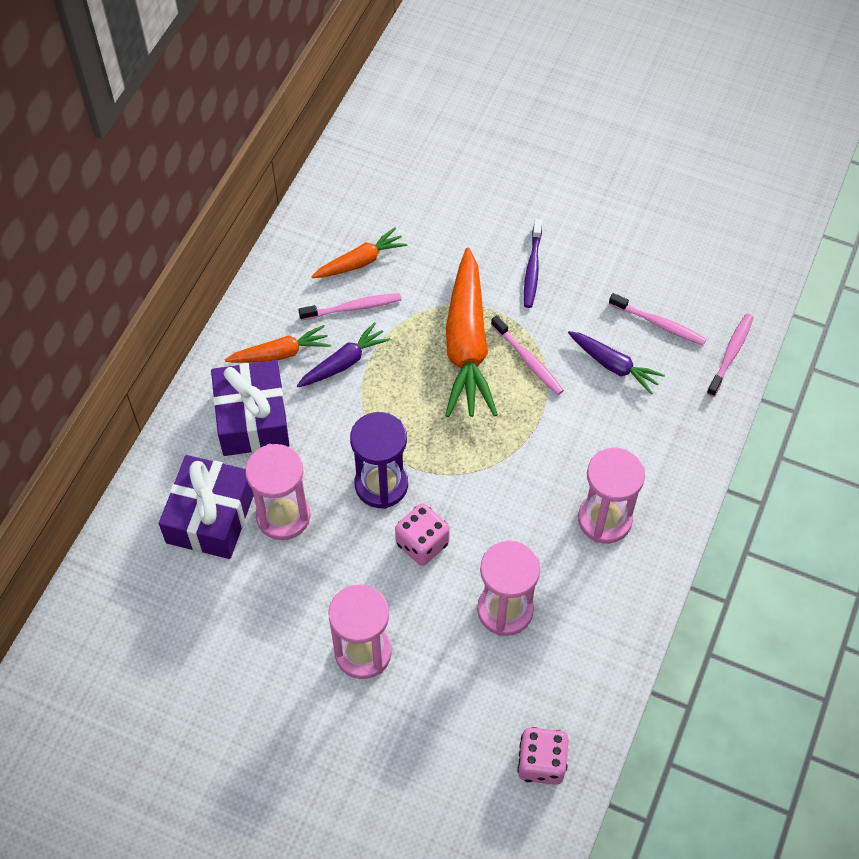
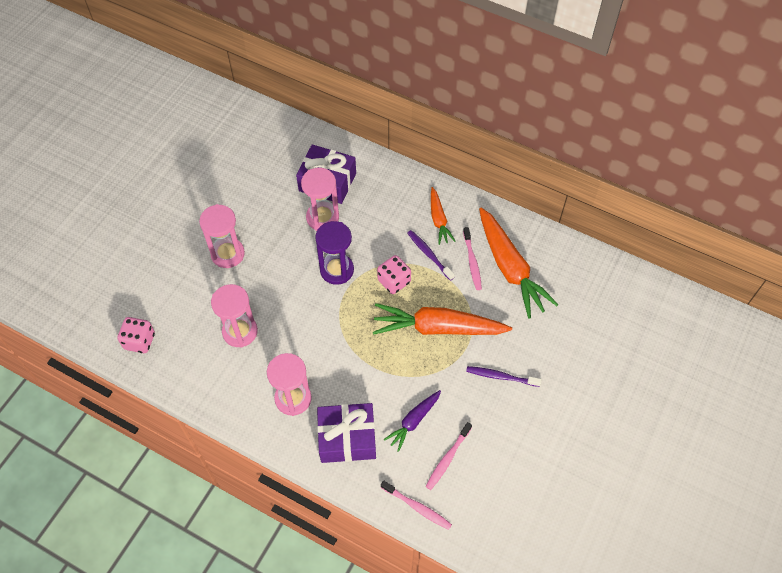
camera: 95 degrees right, 0 degrees up
purple gift [211,360,289,456] -> purple gift moved to [317,403,376,463]
purple carrot [297,322,391,387] -> purple toothbrush [407,230,455,281]
orange carrot [311,227,407,278] -> orange carrot [479,207,559,318], size x1.89
pink dice [395,503,450,566] -> pink dice moved to [377,255,411,294]
pink toothbrush [491,315,564,395] -> none

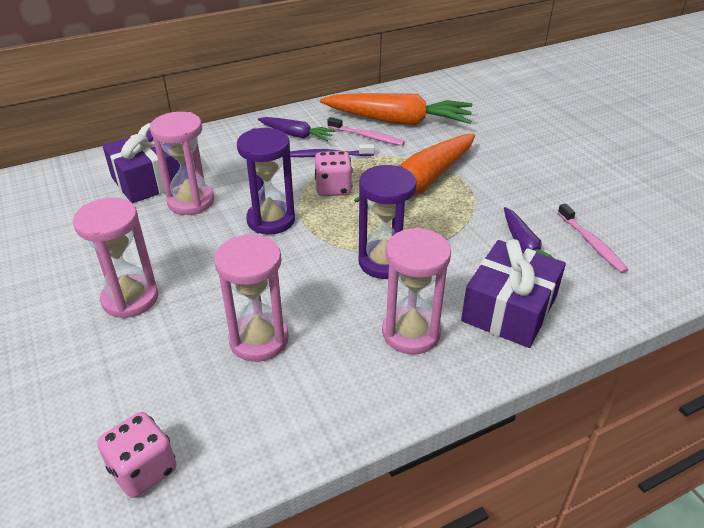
camera: 55 degrees left, 20 degrees down
pink toothbrush [381,481,452,530] -> none
orange carrot [431,187,456,245] -> purple carrot [258,117,336,141]
purple toothbrush [466,366,542,387] -> none
none -> purple hourglass [359,165,417,279]

